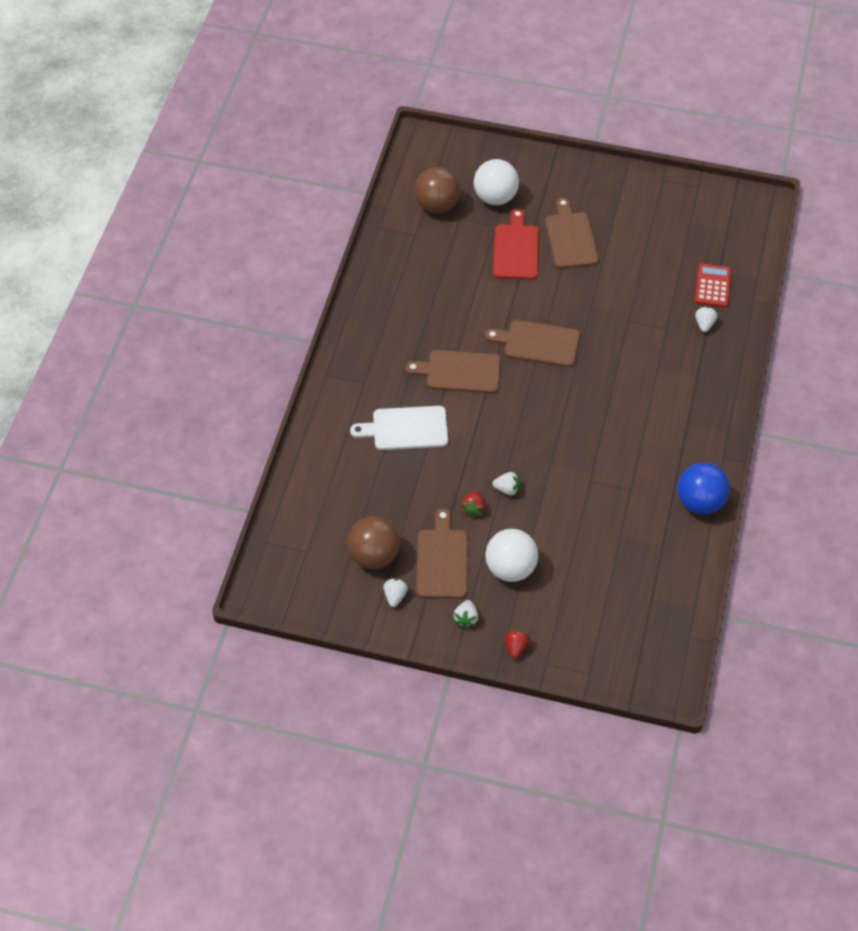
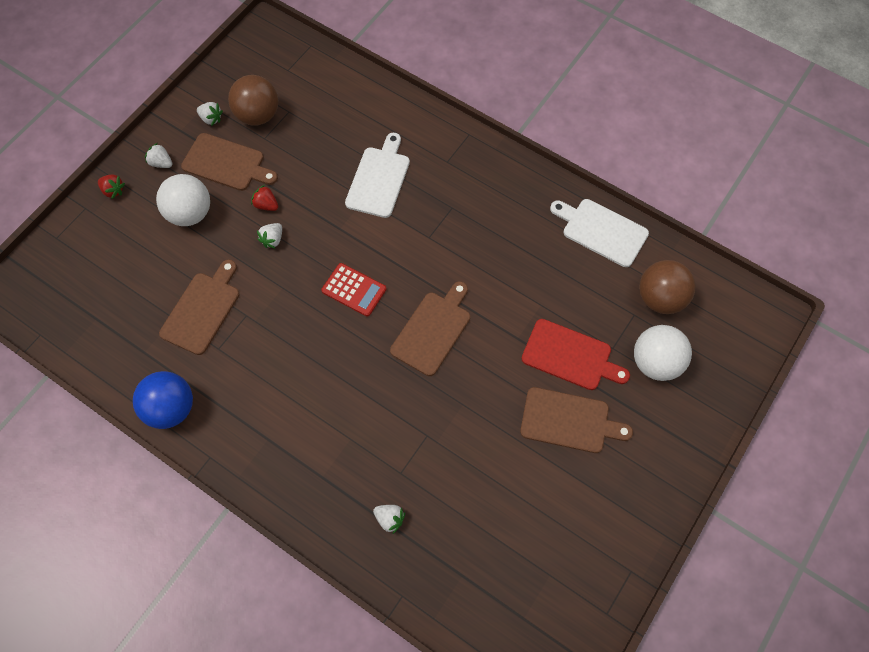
camera: 110 degrees right, 10 degrees up
brown cutting board [405,350,501,393] -> brown cutting board moved to [159,260,239,355]
red calculator [695,264,731,307] -> red calculator moved to [321,263,387,317]
none -> white cutting board [550,199,649,267]

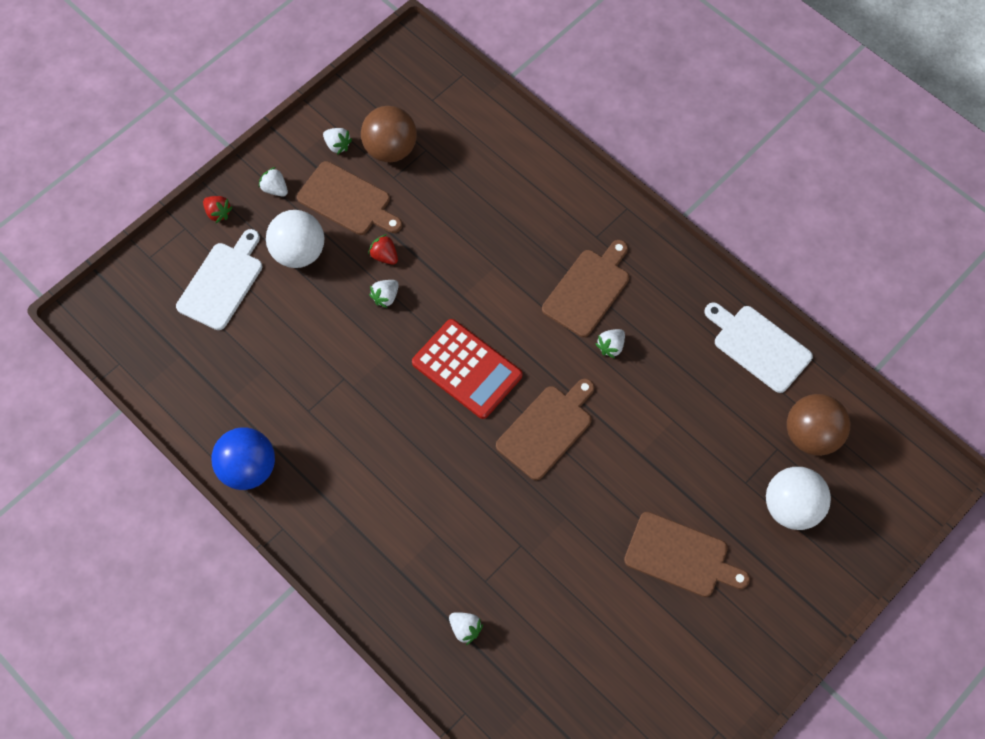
camera: 10 degrees right, 0 degrees up
brown cutting board [159,260,239,355] -> brown cutting board moved to [542,240,629,337]
red calculator [321,263,387,317] -> red calculator [412,319,522,419], size x1.53
white cutting board [345,133,410,218] -> white cutting board moved to [176,229,263,330]
red cutting board [521,319,630,390] -> none
none -> white strawberry [595,329,625,359]

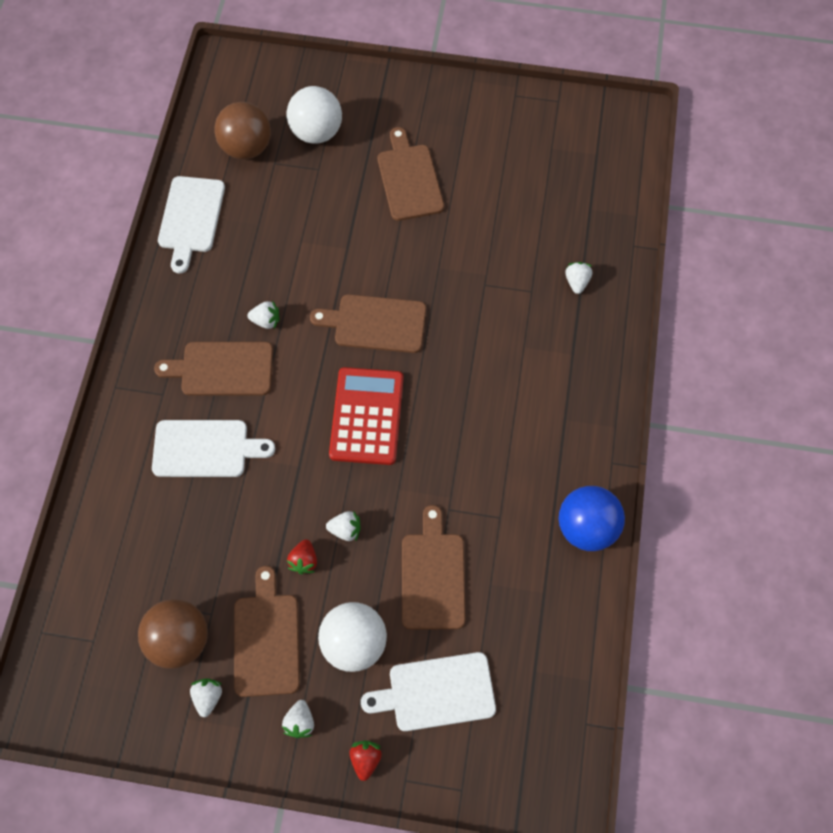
camera: 125 degrees left, 0 degrees up
none -> white cutting board [152,420,275,477]
none -> brown cutting board [402,505,466,629]

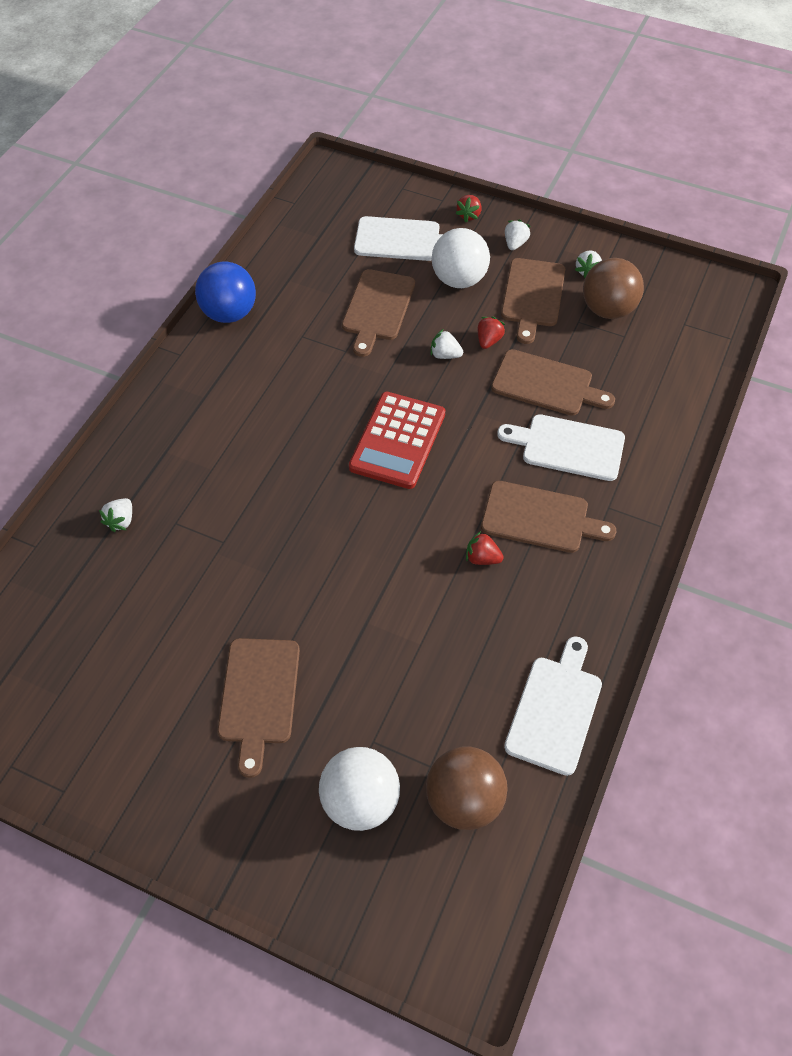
camera: 165 degrees left, 10 degrees down
white strawberry [247,300,279,329] -> red strawberry [466,531,504,565]
brown cutting board [310,294,426,353] -> brown cutting board moved to [491,349,615,416]

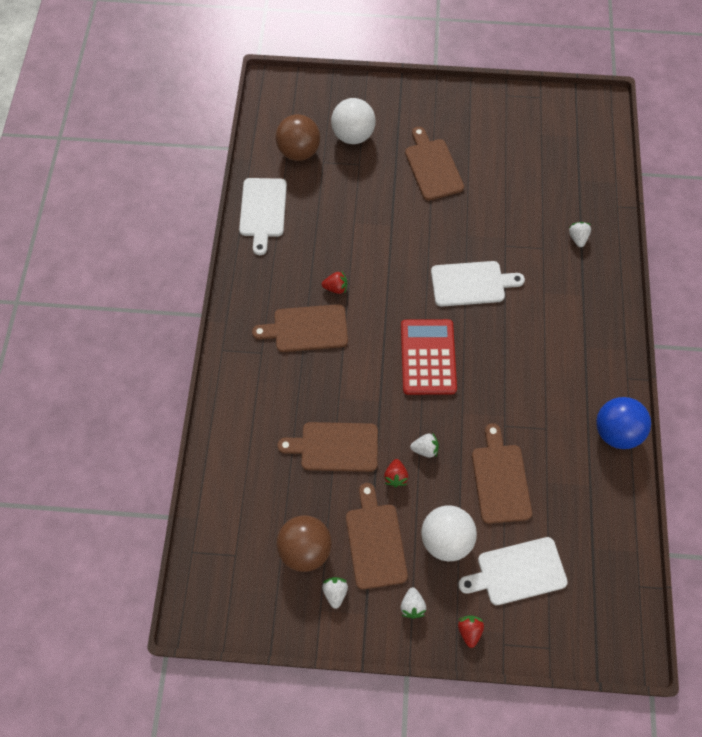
camera: 160 degrees right, 10 degrees up
white cutting board [497,414,625,481] -> white cutting board moved to [431,261,525,307]

